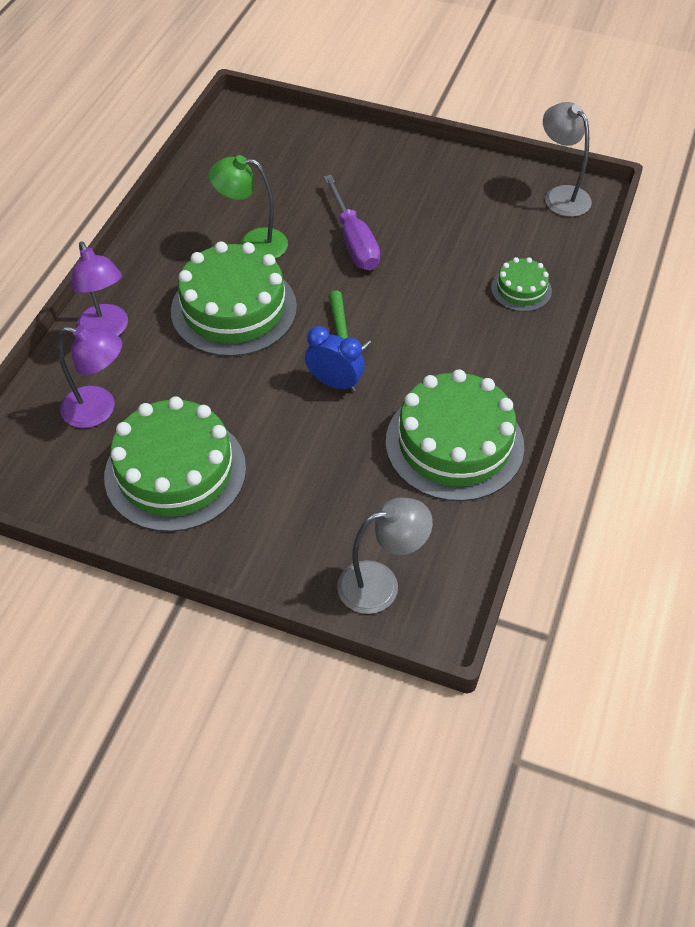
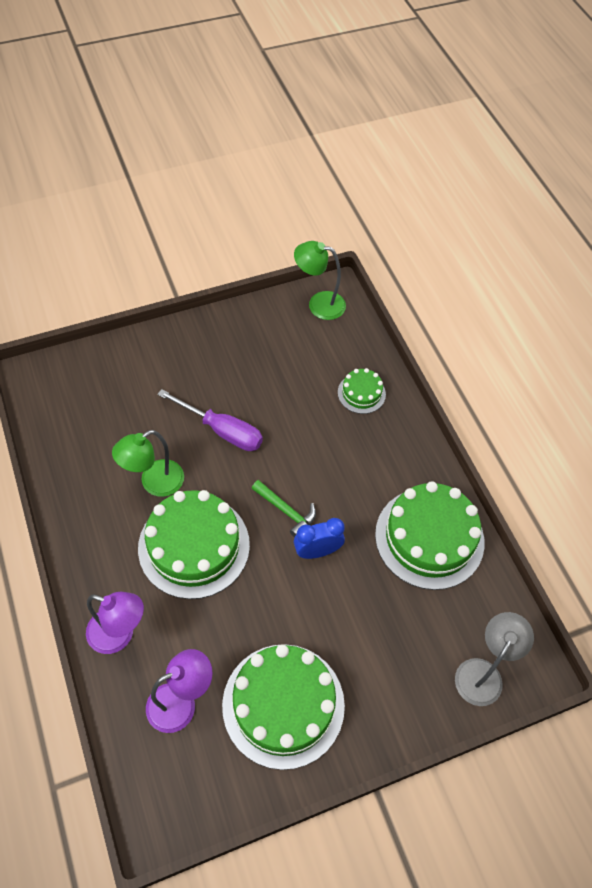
camera: 45 degrees left, 5 degrees up
grey lamp [543,102,592,217] -> green lamp [294,241,346,320]

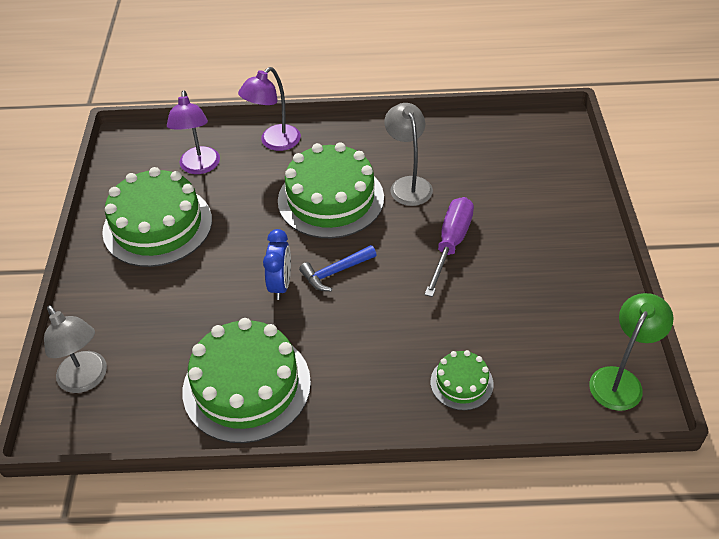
camera: 115 degrees right, 10 degrees down
green lamp [112,430,184,497] -> grey lamp [384,103,433,206]
purple screwdriver [157,389,263,451] -> purple screwdriver turned 150 degrees clockwise [424,197,474,297]
green hammer [251,480,316,537] -> blue hammer [299,245,377,291]

